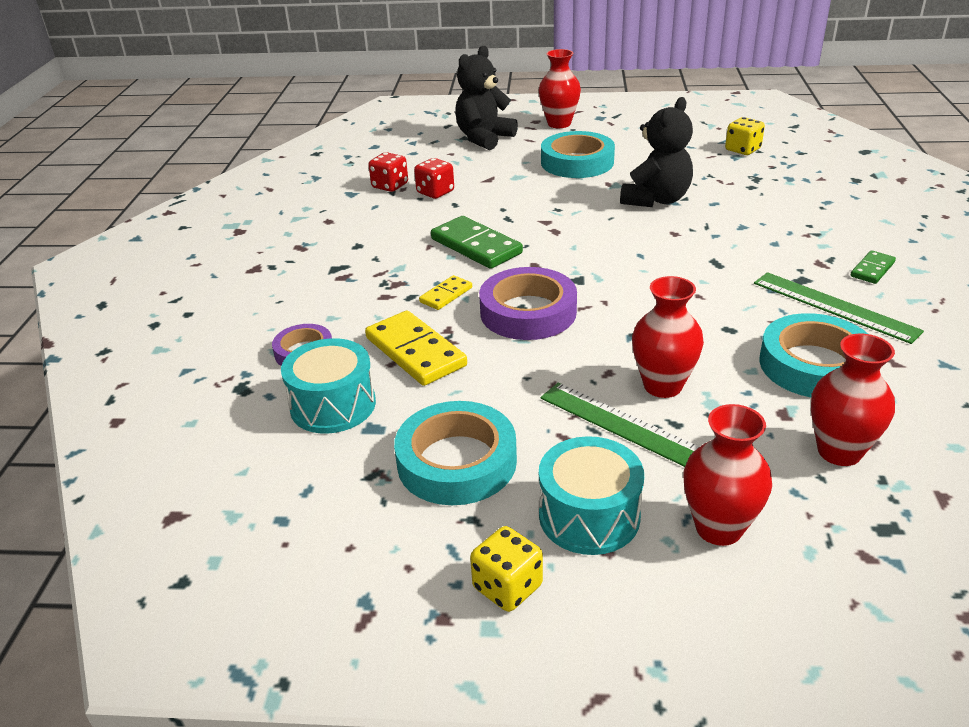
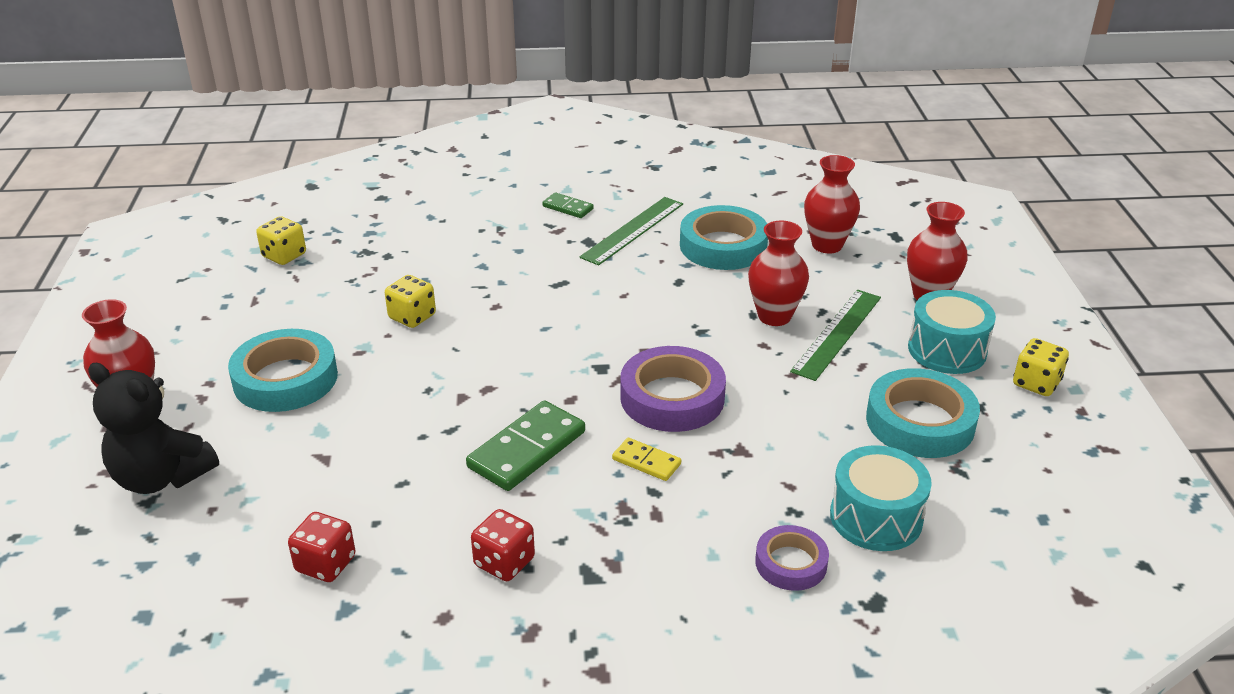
camera: 100 degrees left, 0 degrees up
yellow domino [365,311,467,386] -> none
red dice [414,158,454,199] -> red dice moved to [471,509,535,581]
black teddy bear [620,97,693,207] -> yellow dice [385,275,436,328]

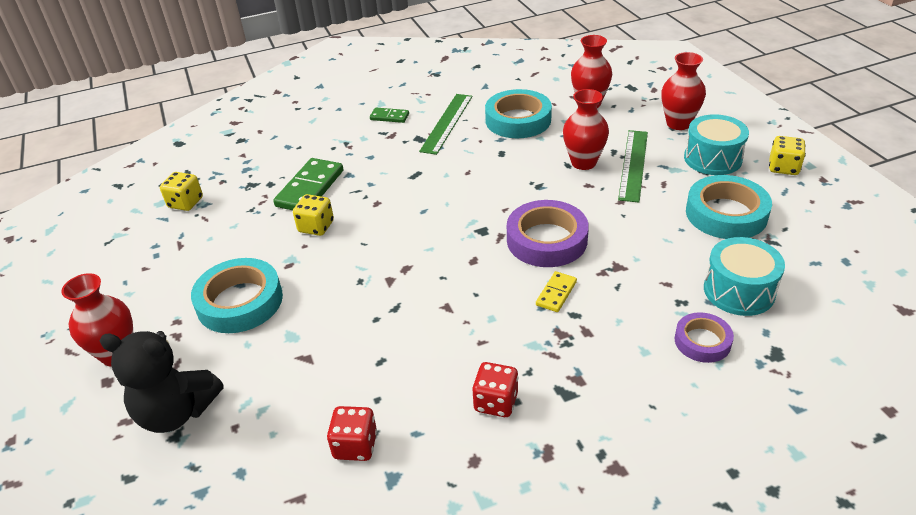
camera: 15 degrees left, 5 degrees up
green domino [466,401,585,491] -> green domino moved to [273,158,343,210]
yellow domino [612,438,681,481] -> yellow domino turned 75 degrees counterclockwise [536,271,577,312]

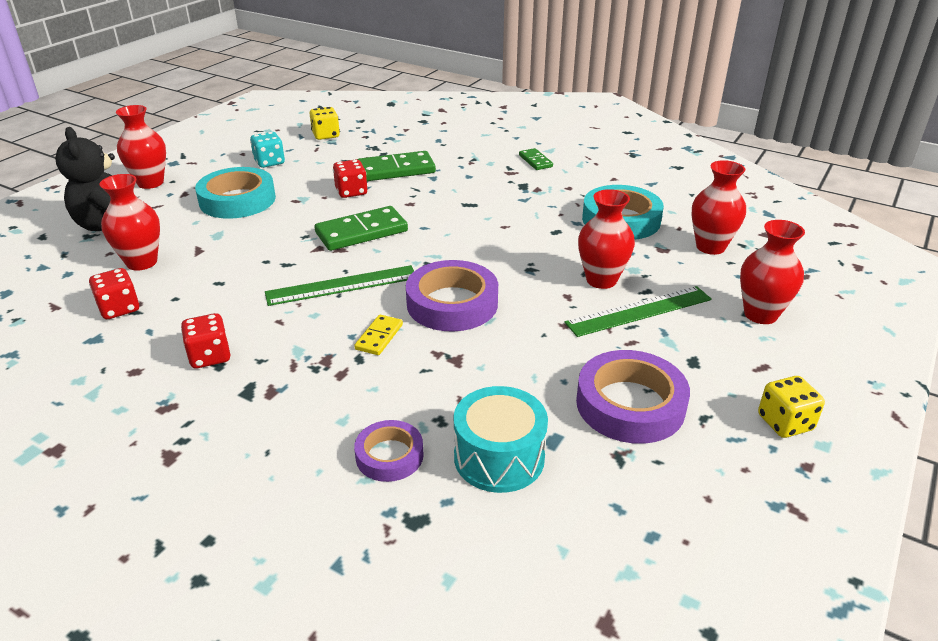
camera: 50 degrees right, 5 degrees down
yellow dice [293,194,334,236] -> red dice [333,160,368,198]
green ruler [419,94,473,155] -> green ruler moved to [265,265,414,306]
yellow domino [536,271,577,312] -> yellow domino turned 60 degrees counterclockwise [354,315,403,355]
turquoise drum [684,114,749,175] -> none
turquoise tape [686,175,772,239] -> purple tape [576,350,690,444]
none -> red vase [99,174,160,271]
none -> turquoise dice [250,132,285,168]
none -> green domino [314,206,408,251]

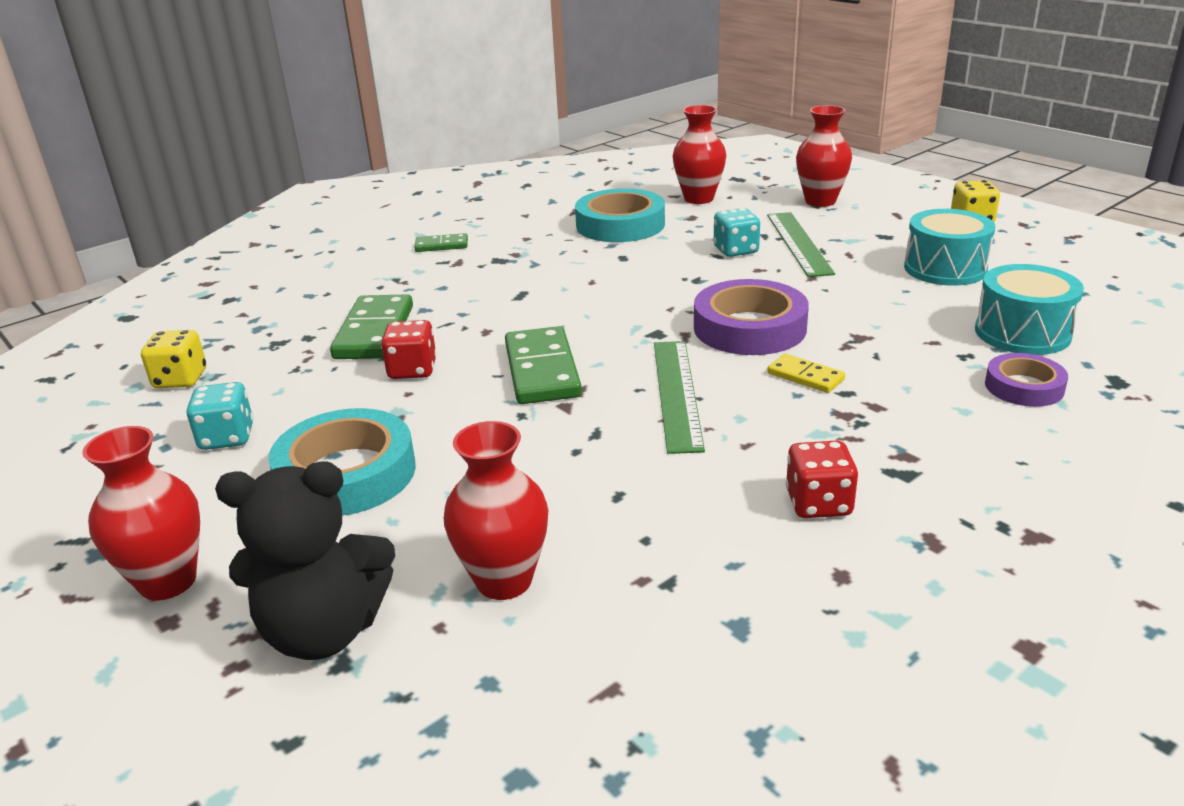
camera: 70 degrees left, 5 degrees down
red dice [89,268,139,319] -> none
purple tape [576,350,690,444] -> turquoise drum [904,209,995,286]
red vase [578,189,635,289] -> turquoise dice [714,208,760,257]

